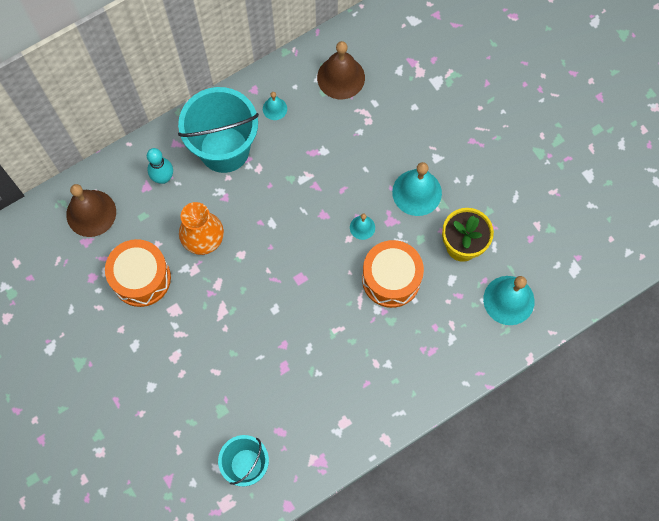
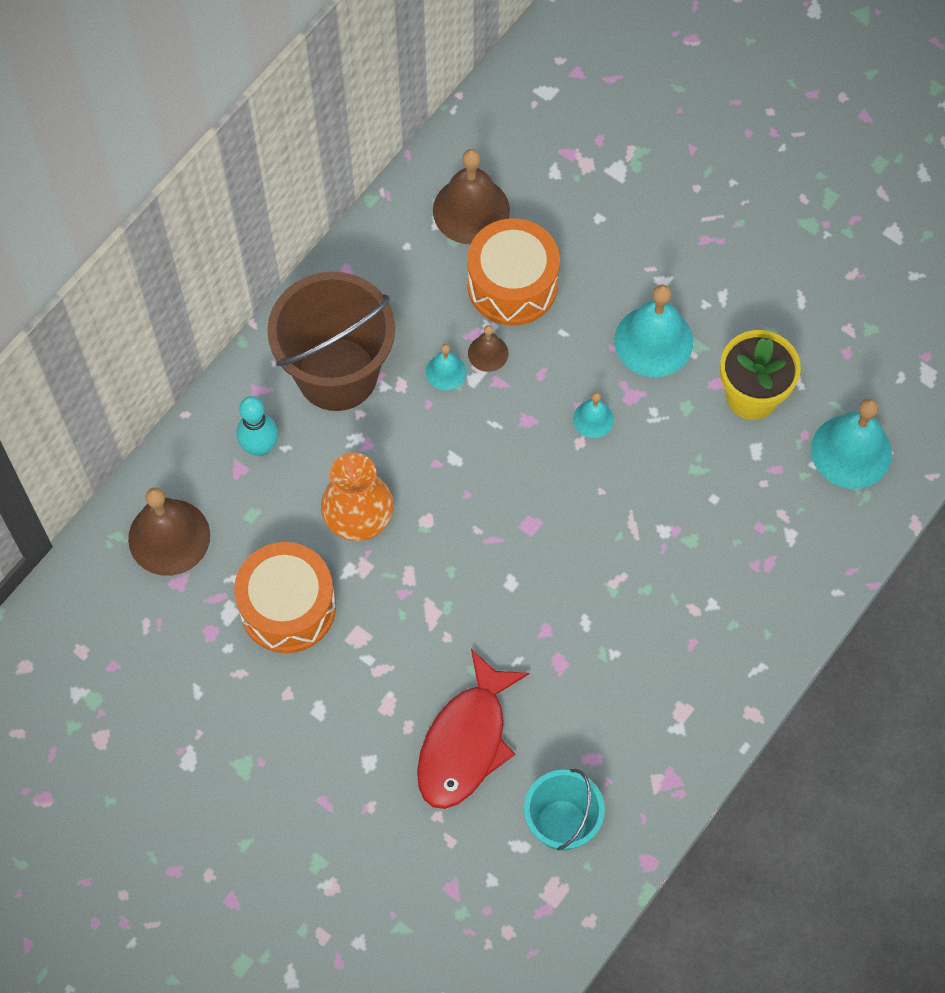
camera: 20 degrees left, 5 degrees down
turquoise bucket [178,87,259,173] -> brown bucket [267,272,395,411]
turquoise bell [263,92,287,120] -> turquoise bell moved to [426,344,466,391]
orange drum [362,240,424,308] -> orange drum moved to [467,218,560,326]
none -> red fish [417,649,529,809]
none -> brown bell [468,325,508,372]

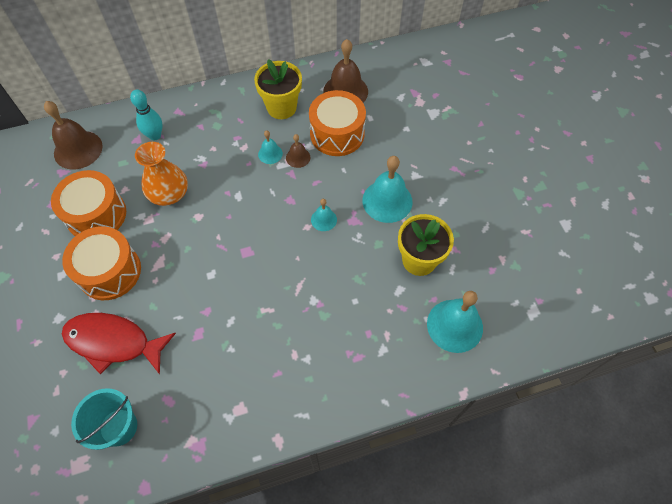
camera: 35 degrees right, 5 degrees down
brown bucket [267,272,395,411] -> none
red fish [417,649,529,809] -> red fish turned 45 degrees clockwise [62,313,176,374]
none -> orange drum [62,226,141,300]
none -> yellow flower pot [254,59,302,119]

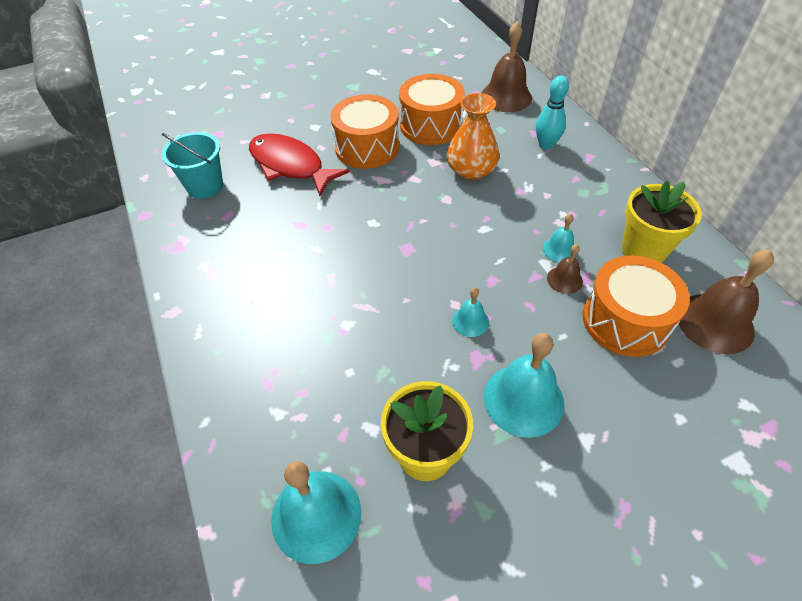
camera: 85 degrees right, 10 degrees down
red fish [62,313,176,374] -> red fish turned 60 degrees counterclockwise [249,133,350,196]

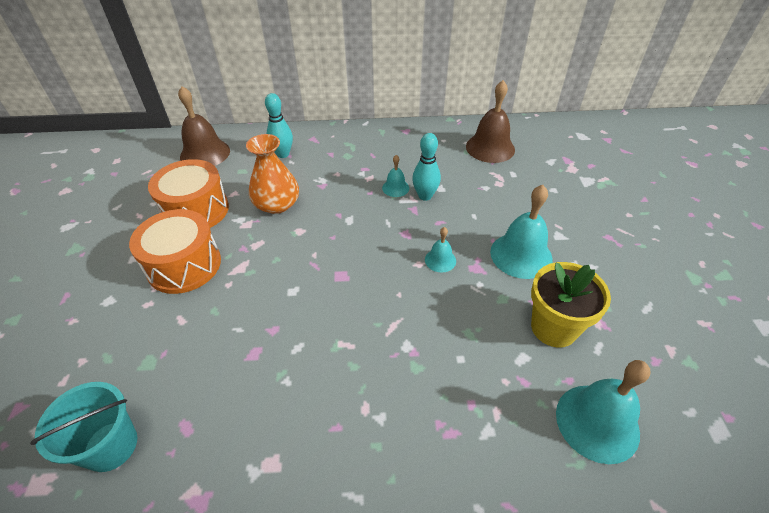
camera: 70 degrees left, 5 degrees down
red fish [249,133,350,196] -> none
brown bell [547,244,583,294] -> turquoise bowling pin [412,133,441,201]
orange drum [583,256,690,357] -> none
yellow flower pot [622,180,702,263] -> none

